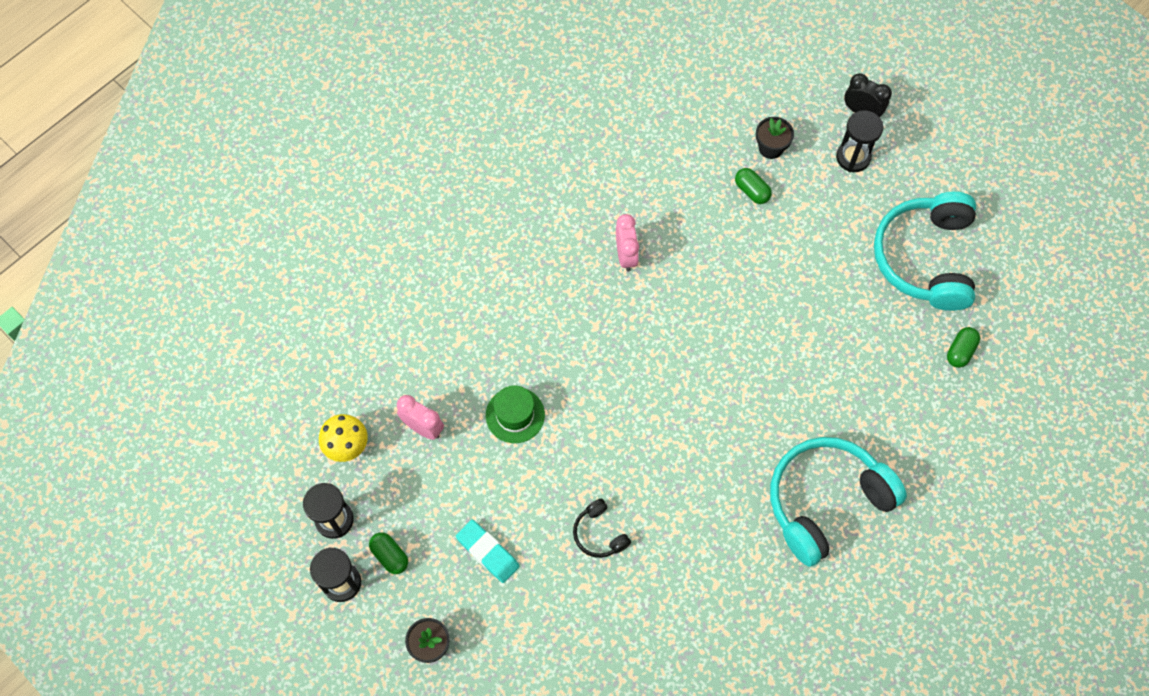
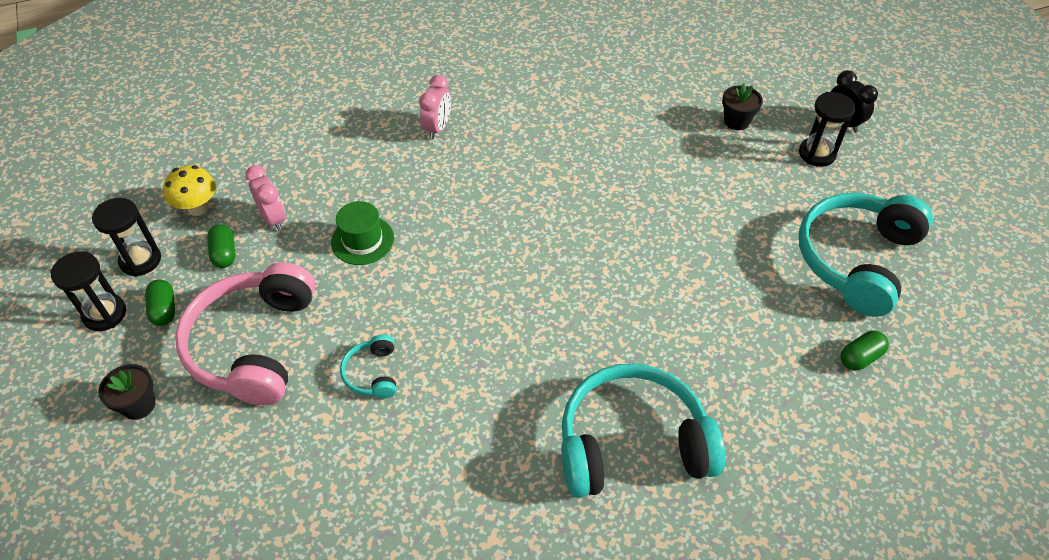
camera: 25 degrees right, 15 degrees down
turquoise eraser [456,520,519,583] -> pink headphones [175,262,316,405]
black headphones [573,499,631,558] -> turquoise headphones [340,335,396,399]
pink clock [616,214,639,272] -> pink clock moved to [419,75,451,140]
green capsule [735,168,772,204] -> green capsule moved to [207,224,235,268]

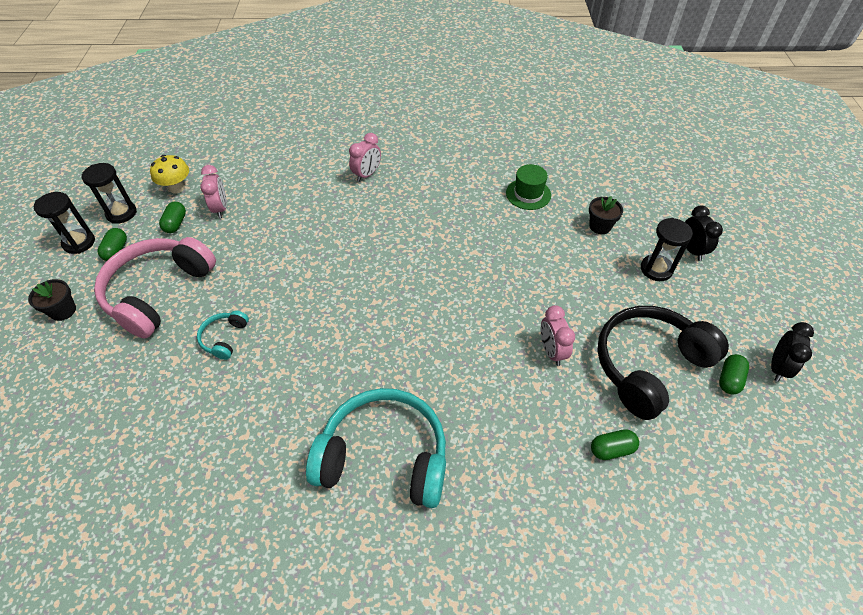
camera: 20 degrees right, 0 degrees up
green hat [331,201,394,265] -> green hat moved to [506,164,551,210]
turquoise headphones [799,193,933,317] -> black headphones [597,306,729,420]
none -> pink clock [541,305,575,366]
none -> green capsule [719,354,749,395]
none -> black clock [771,322,814,382]

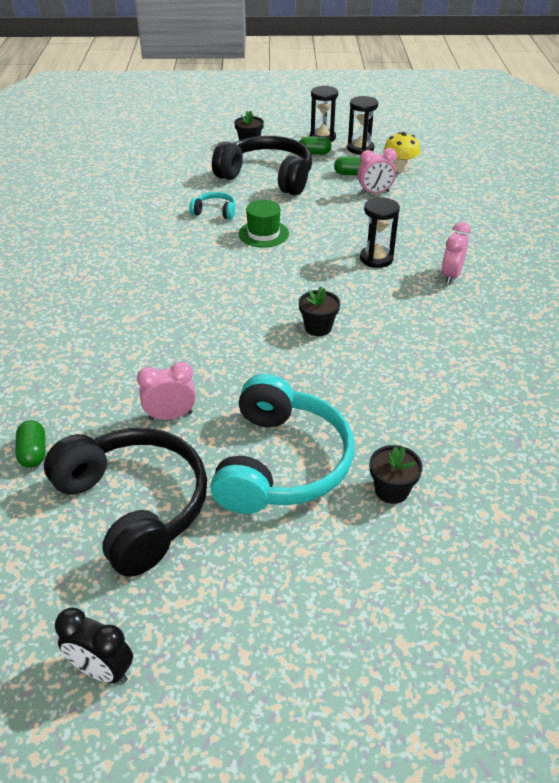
camera: 90 degrees right, 10 degrees down
pink headphones [94,237,216,339] -> black headphones [212,136,312,195]
turquoise headphones [306,388,446,508] -> turquoise headphones moved to [211,374,354,514]
pink clock [349,133,381,182] -> pink clock turned 75 degrees clockwise [441,222,471,284]
green hat [506,164,551,210] -> green hat moved to [238,200,289,247]
black hourglass [641,218,693,281] -> black hourglass moved to [360,197,400,268]
black clock [685,206,723,261] -> none
green capsule [719,354,749,395] -> none
none -> black flower pot [299,287,340,336]

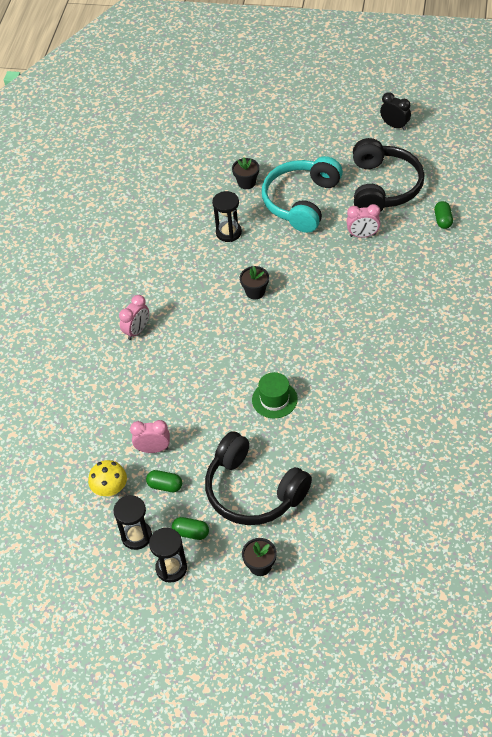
camera: 165 degrees left, 10 degrees up
black headphones [44,428,207,577] -> black headphones turned 150 degrees counterclockwise [353,138,425,212]
turquoise headphones [189,192,236,220] -> none
black hourglass [360,197,400,268] -> black hourglass moved to [212,191,242,242]

